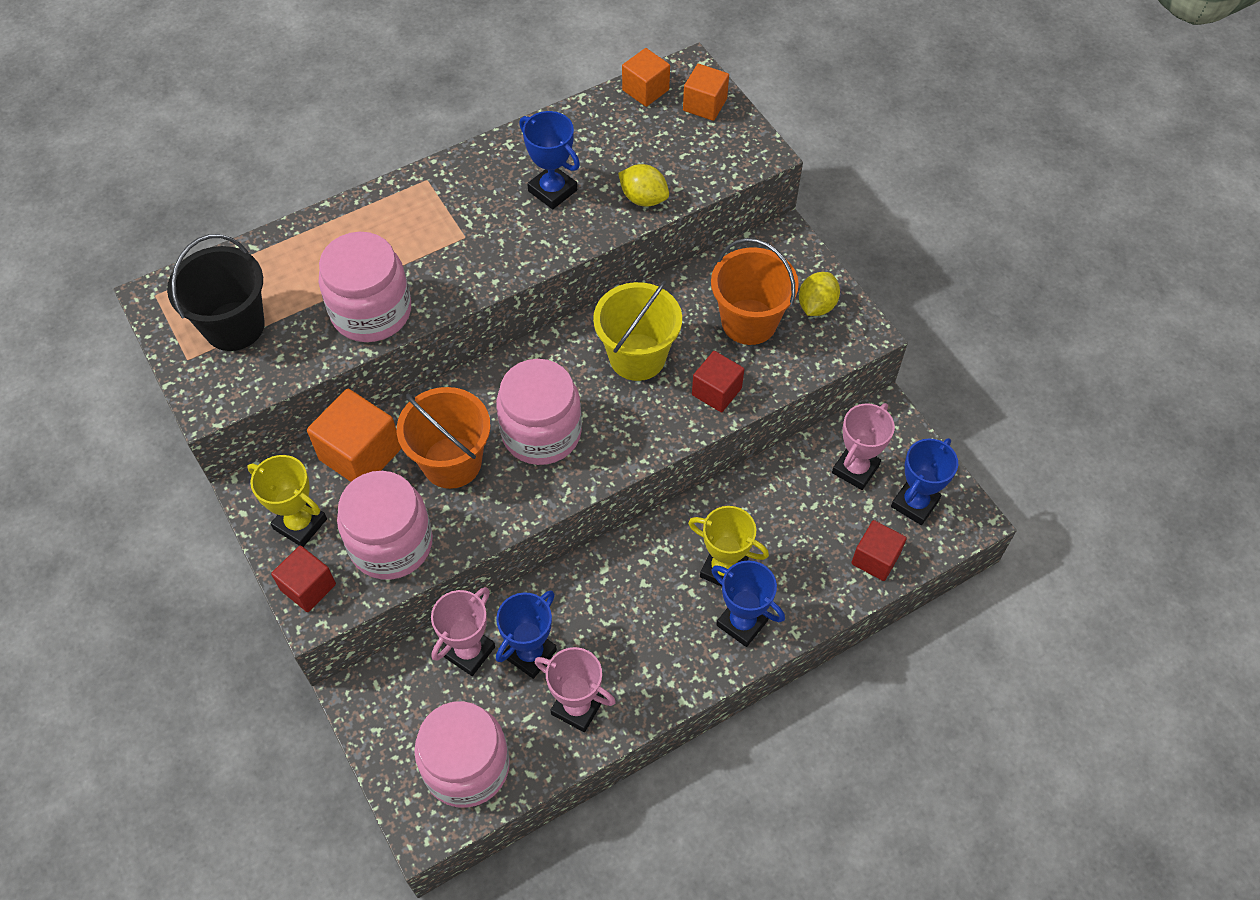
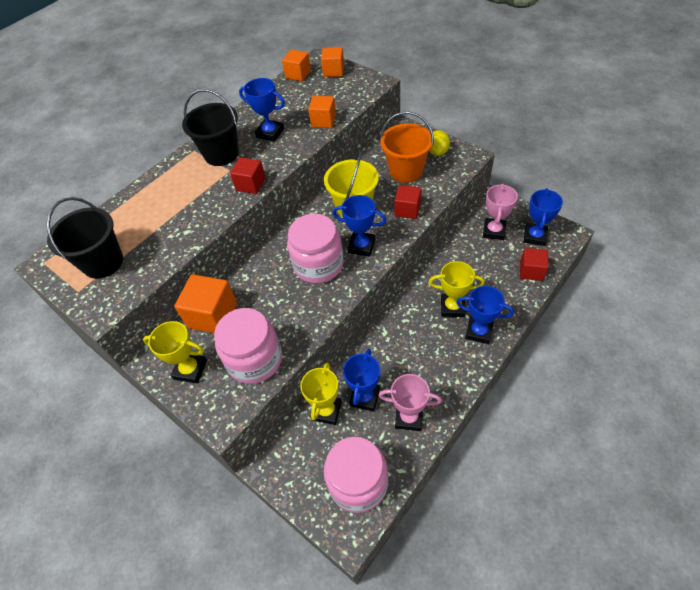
camera: 15 degrees left, 5 degrees down
red cube [271,545,336,612] -> red cube moved to [230,157,266,194]
pink jar [319,232,411,342] -> none
orange bucket [397,387,491,489] -> none
pink trophy [431,587,495,676] -> yellow trophy [300,362,342,425]
yellow lemon [618,164,669,207] -> orange cube [308,96,336,128]
none -> black bucket [182,89,239,166]
none -> blue trophy [332,195,387,257]

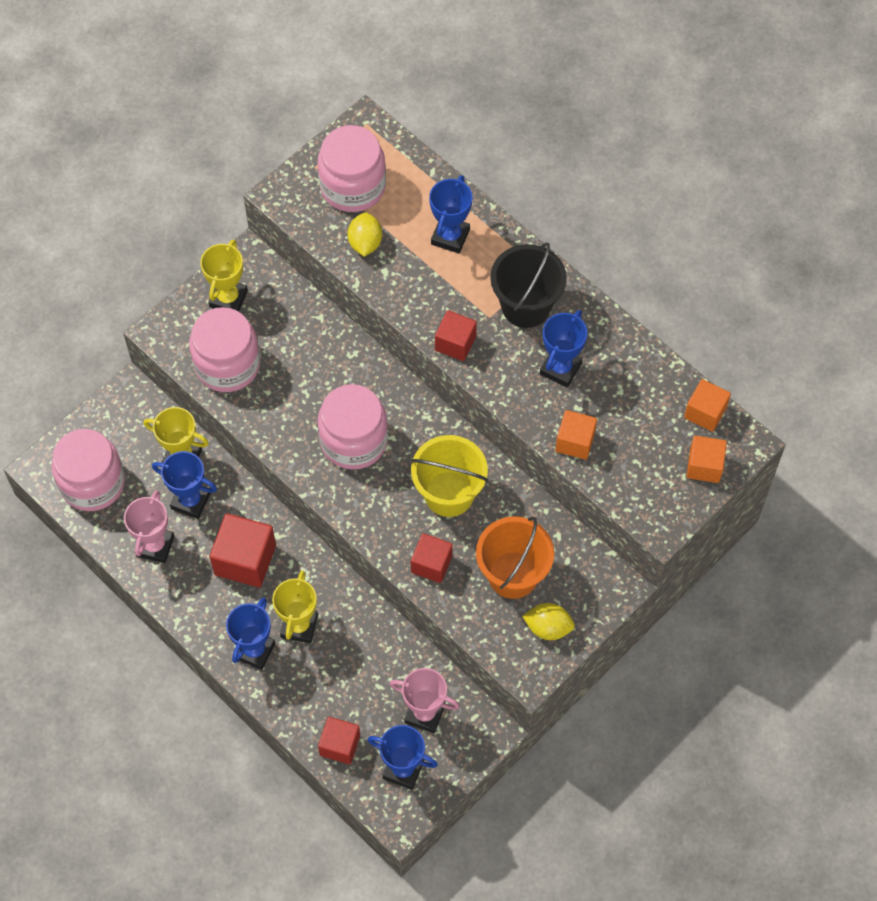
camera: 90 degrees right, 10 degrees up
black bucket [46,197,123,279] -> pink jar [318,125,386,212]
orange cube [174,274,237,333] -> none
blue trophy [332,195,387,257] -> blue trophy moved to [429,175,472,253]
none -> red cube [210,513,276,588]
none -> yellow lemon [347,212,382,257]

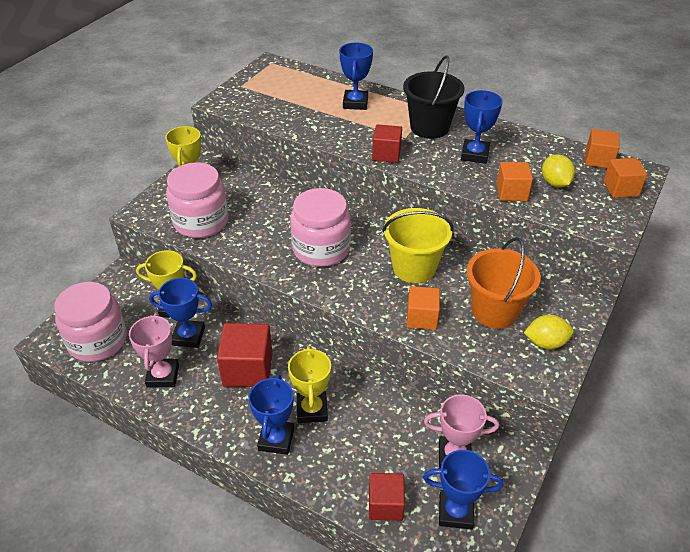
camera: 15 degrees left, 20 degrees down
pink jar [318,125,386,212] -> none
yellow lemon [347,212,382,257] -> yellow lemon moved to [542,154,575,187]
red cube [411,533,453,583] -> orange cube [407,286,440,330]

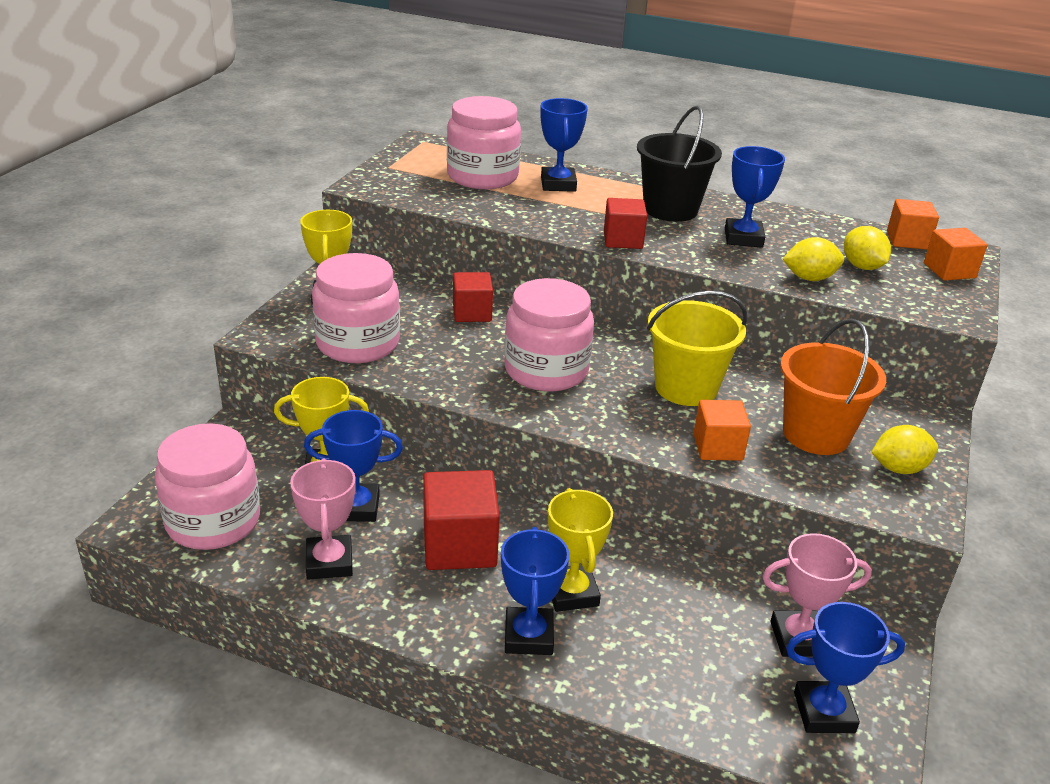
camera: 10 degrees left, 10 degrees down
red cube [369,473,405,521] -> red cube moved to [453,272,493,322]
orange cube [496,162,533,201] -> yellow lemon [783,237,844,281]
none -> pink jar [447,96,521,189]

